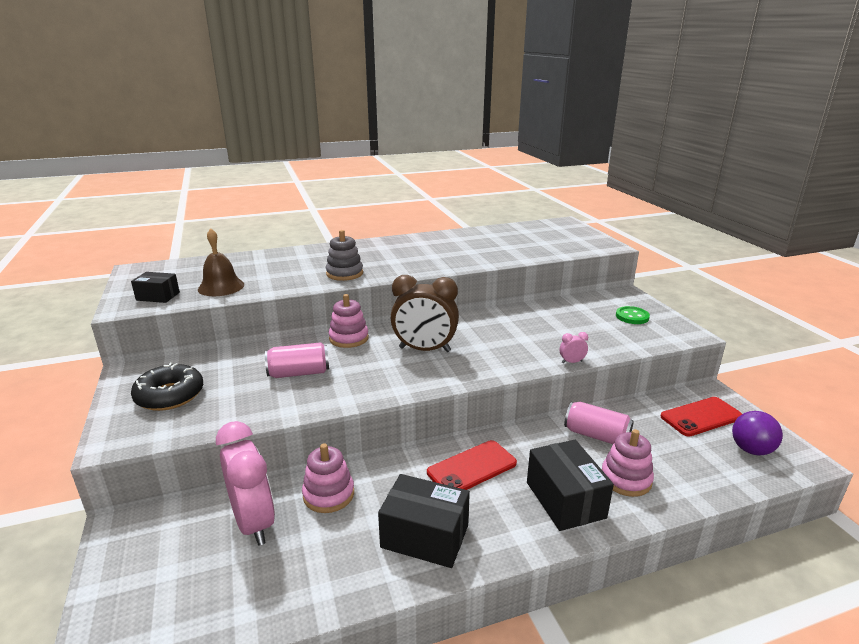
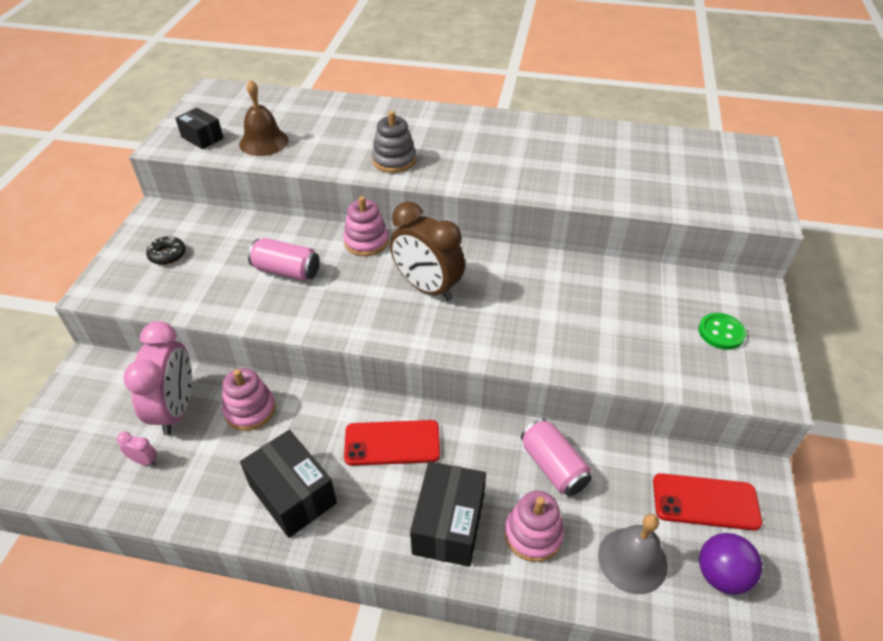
camera: 30 degrees right, 20 degrees up
black donut [131,362,203,411] -> black donut [146,236,186,265], size x0.57
pink clock [560,332,588,363] -> pink clock moved to [117,432,157,466]
none -> grey bell [598,514,667,594]

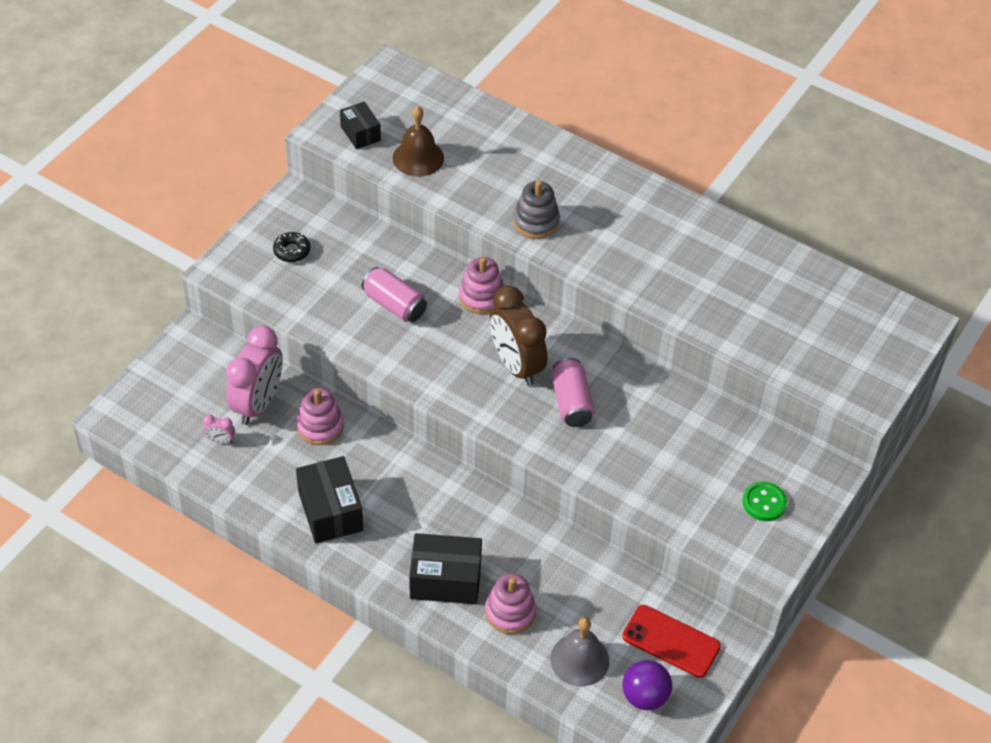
camera: 20 degrees right, 5 degrees up
pink clock [117,432,157,466] -> pink clock turned 150 degrees clockwise [203,415,235,444]
red phone [344,420,440,466] -> none
black box [410,461,486,567] -> black box turned 60 degrees clockwise [409,533,482,604]
pink can [521,419,592,496] -> pink can moved to [552,358,595,427]

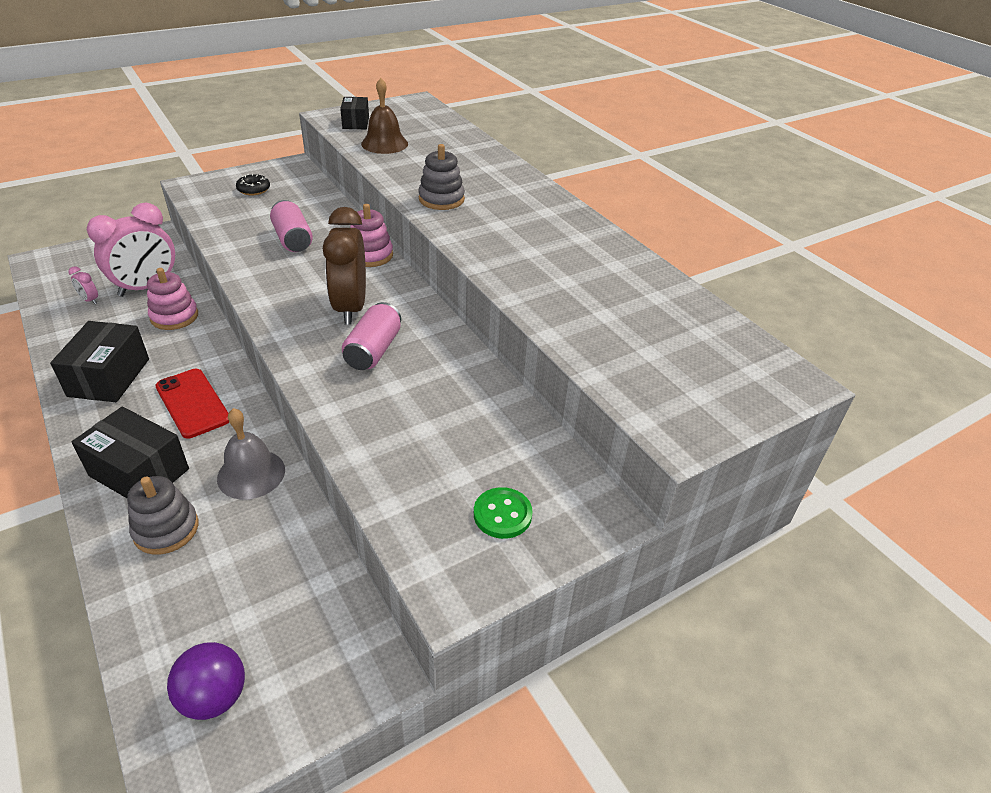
camera: 25 degrees right, 10 degrees down
pink stacking toy [485,573,536,634] -> grey stacking toy [127,476,198,555]
grey bell [550,618,609,686] -> grey bell moved to [217,408,285,500]
red phone [622,605,721,678] -> red phone moved to [155,369,229,439]

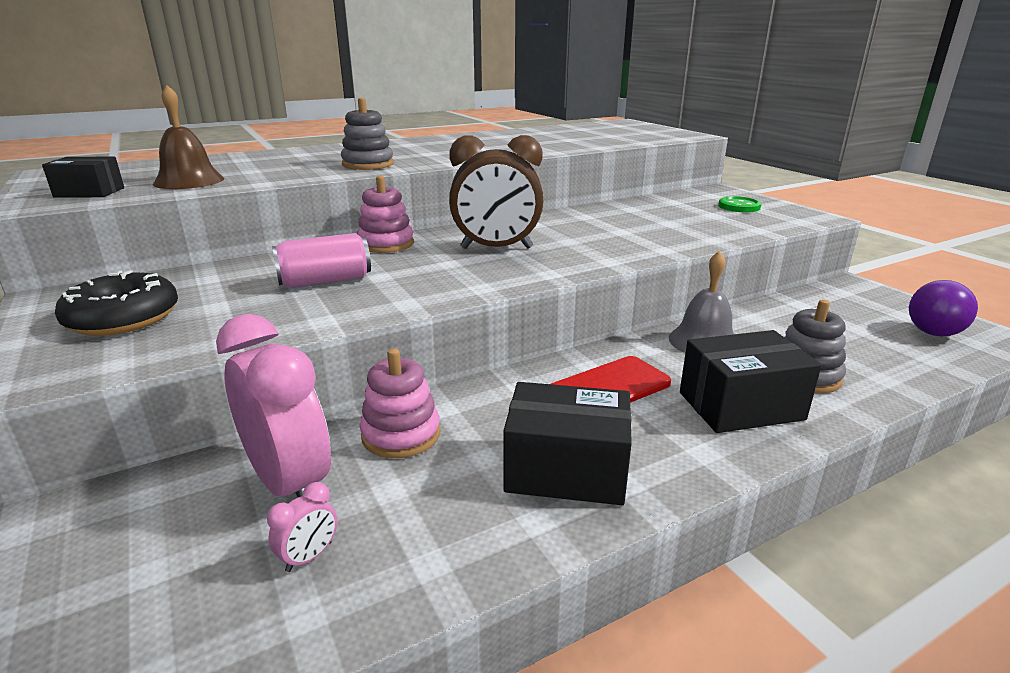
camera: 85 degrees left, 15 degrees down
black box [72,407,189,498] -> black box turned 45 degrees clockwise [680,330,822,433]
black donut [236,174,270,195] -> black donut [55,270,178,336], size x1.75
pink can [342,302,401,370] -> none

